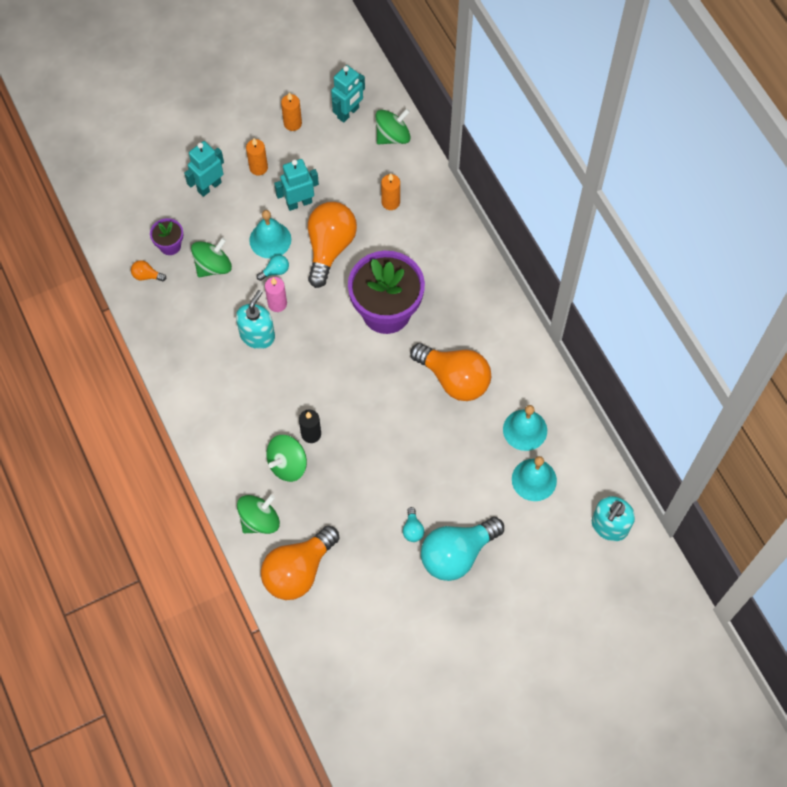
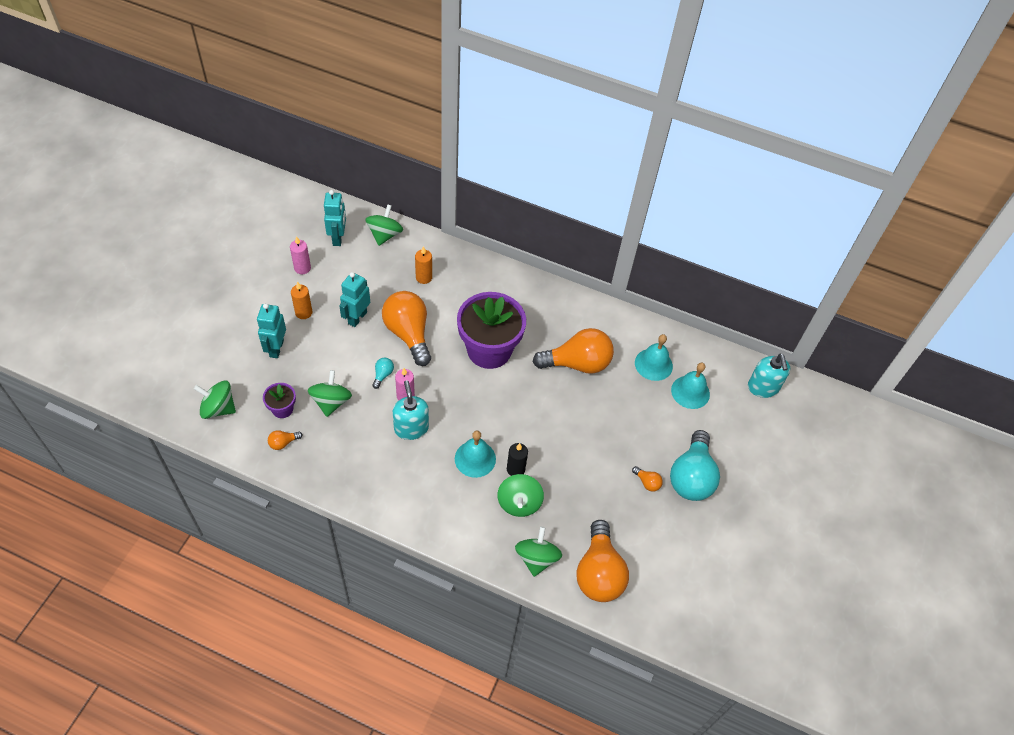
camera: 45 degrees left, 10 degrees down
turquoise bell [249,210,291,258] -> turquoise bell moved to [455,430,496,478]
orange candle [281,92,302,131] -> pink candle [290,236,311,274]
turquoise light bulb [403,507,424,542] -> orange light bulb [632,466,663,491]
none -> green spinning top [194,381,236,419]

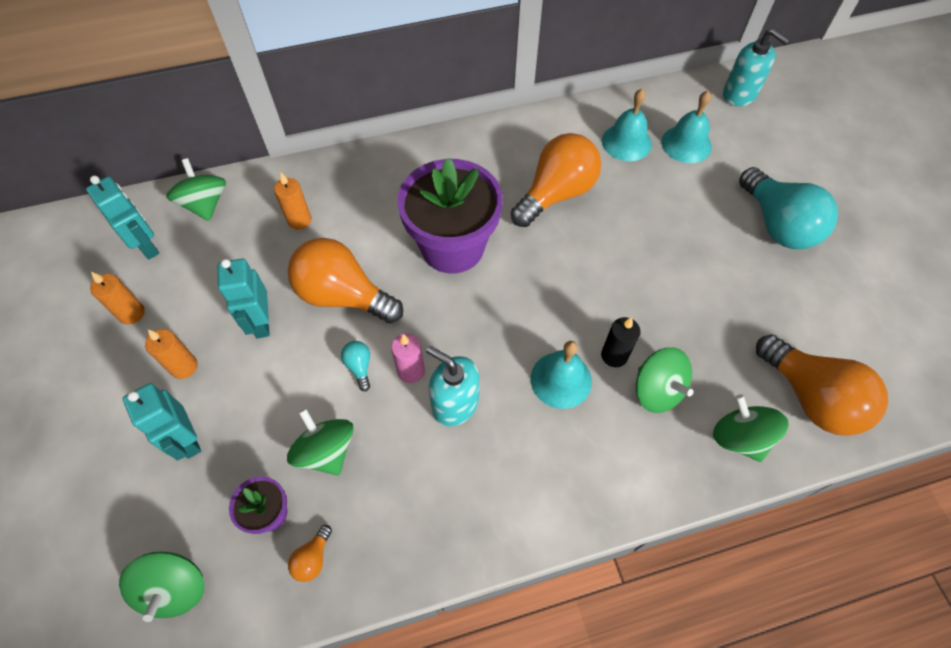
camera: 35 degrees left, 5 degrees up
green spinning top [194,381,236,419] -> green spinning top turned 75 degrees counterclockwise [119,552,205,622]
pink candle [290,236,311,274] -> orange candle [90,272,145,325]
orange light bulb [632,466,663,491] -> none

